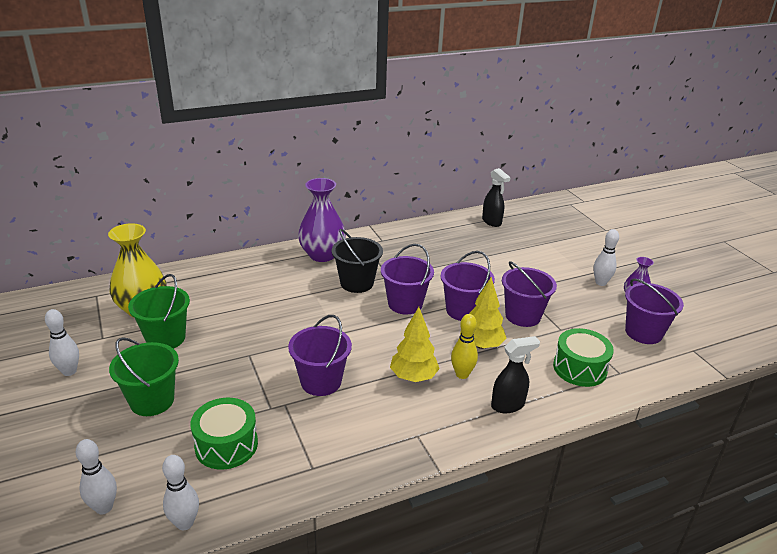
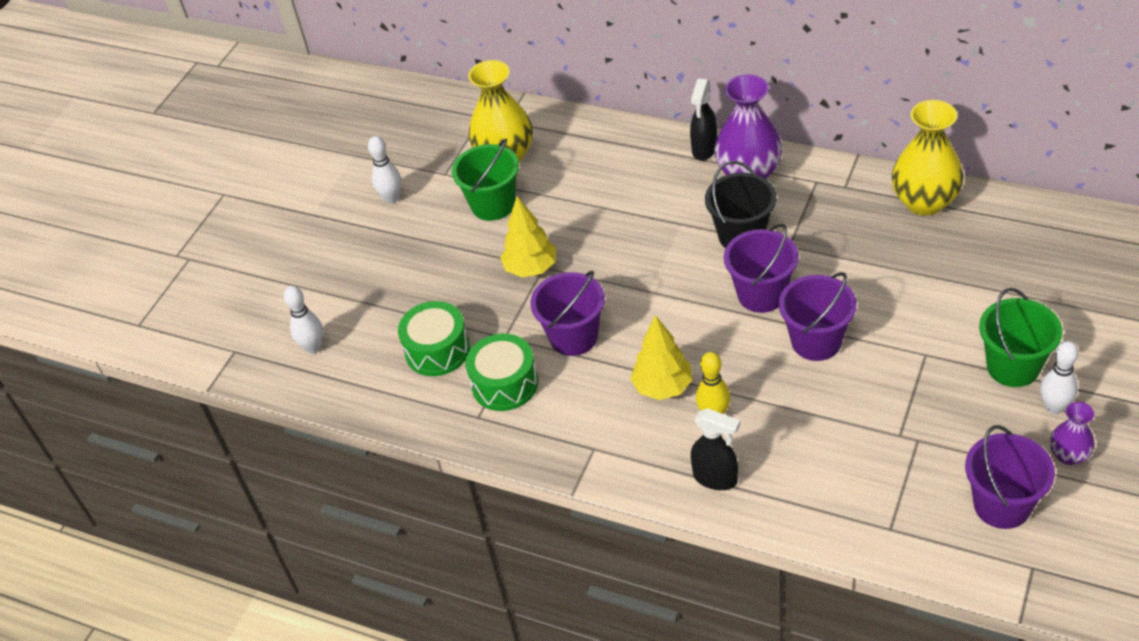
camera: 55 degrees right, 15 degrees up
green bucket [109,337,179,416] -> green bucket moved to [979,288,1063,387]
white bowling pin [162,455,199,530] -> none
yellow tree [460,277,506,349] -> yellow tree moved to [500,196,556,277]
black spray bottle [482,168,510,227] -> black spray bottle moved to [690,79,717,161]
purple bucket [502,261,557,327] -> none
green drum [553,328,614,387] -> green drum moved to [465,334,538,411]
none -> yellow vase [892,100,964,216]

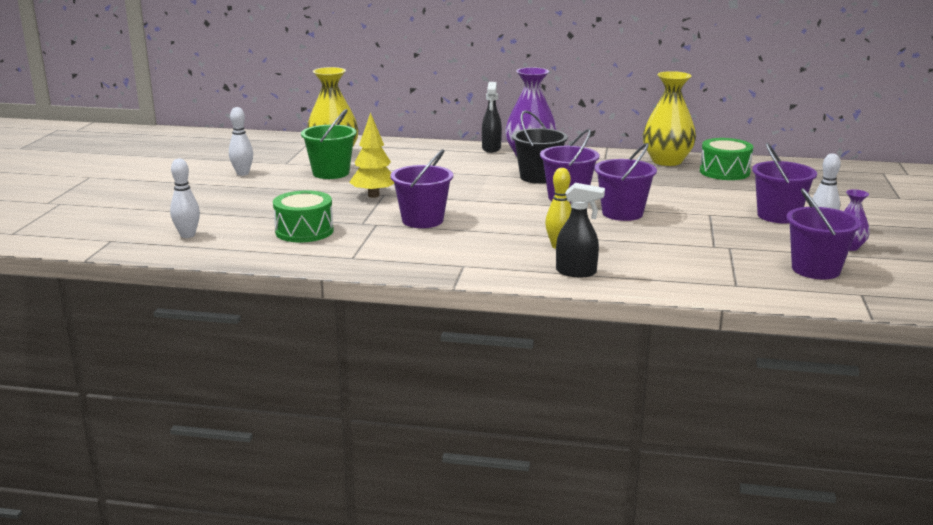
camera: 20 degrees left, 25 degrees down
green drum [465,334,538,411] -> green drum moved to [700,138,753,180]
yellow tree [630,315,693,400] -> none
green bucket [979,288,1063,387] -> purple bucket [752,143,817,223]

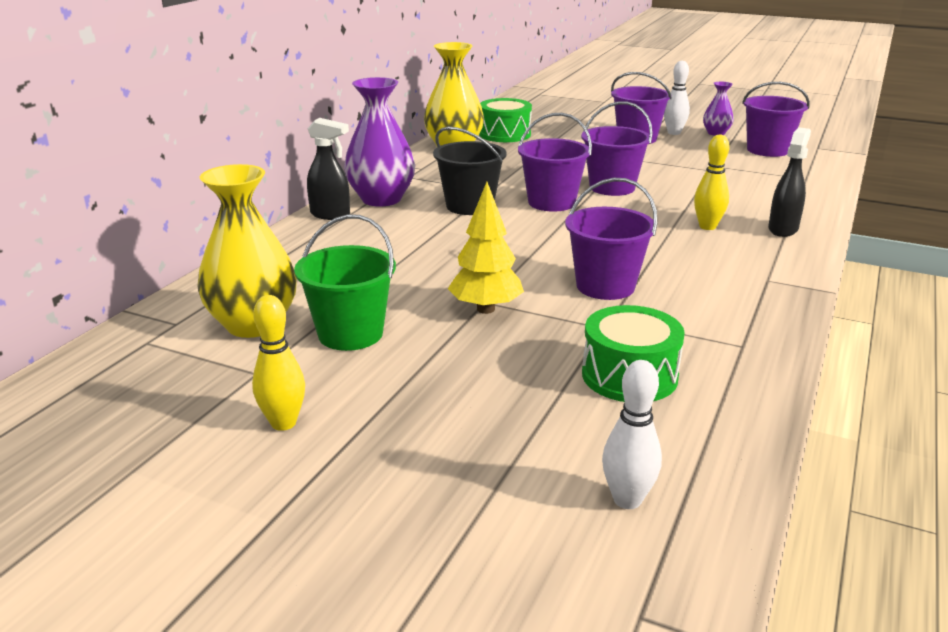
camera: 75 degrees left, 5 degrees up
white bowling pin [229,107,253,176] -> yellow bowling pin [252,295,305,431]

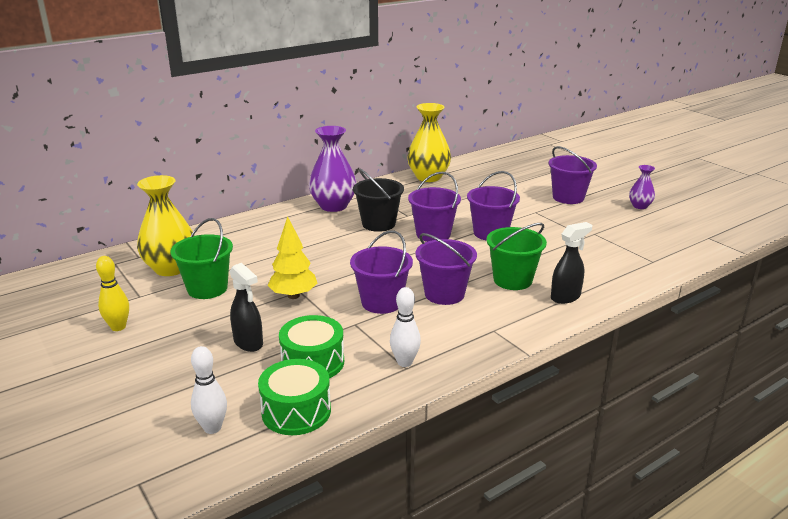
camera: 30 degrees right, 0 degrees up
black spray bottle [307,118,350,220] -> black spray bottle moved to [230,263,263,352]
green drum [479,98,532,142] -> green drum moved to [258,359,331,435]
white bowling pin [664,61,690,135] -> white bowling pin moved to [390,287,421,367]
yellow bowling pin [694,135,729,230] -> green bucket [487,223,547,290]
purple bucket [742,82,810,157] -> purple bucket moved to [415,233,477,305]

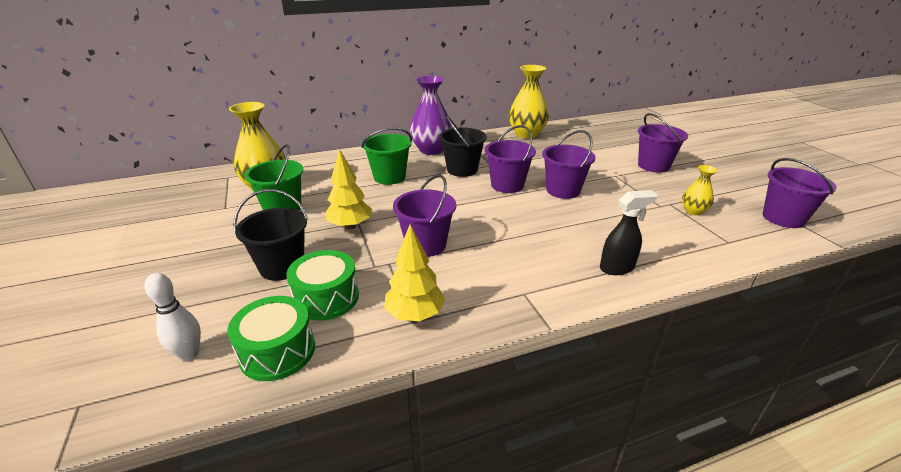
camera: 15 degrees right, 5 degrees up
yellow bowling pin [96,256,129,331] -> none
black spray bottle [230,263,263,352] -> black bucket [233,189,308,281]
white bowling pin [390,287,421,367] -> yellow tree [384,224,445,321]
purple bucket [415,233,477,305] -> purple bucket moved to [763,158,837,228]
green bucket [487,223,547,290] -> green bucket moved to [362,128,412,185]
purple vase [629,165,655,209] -> none
none -> yellow vase [682,165,718,215]

